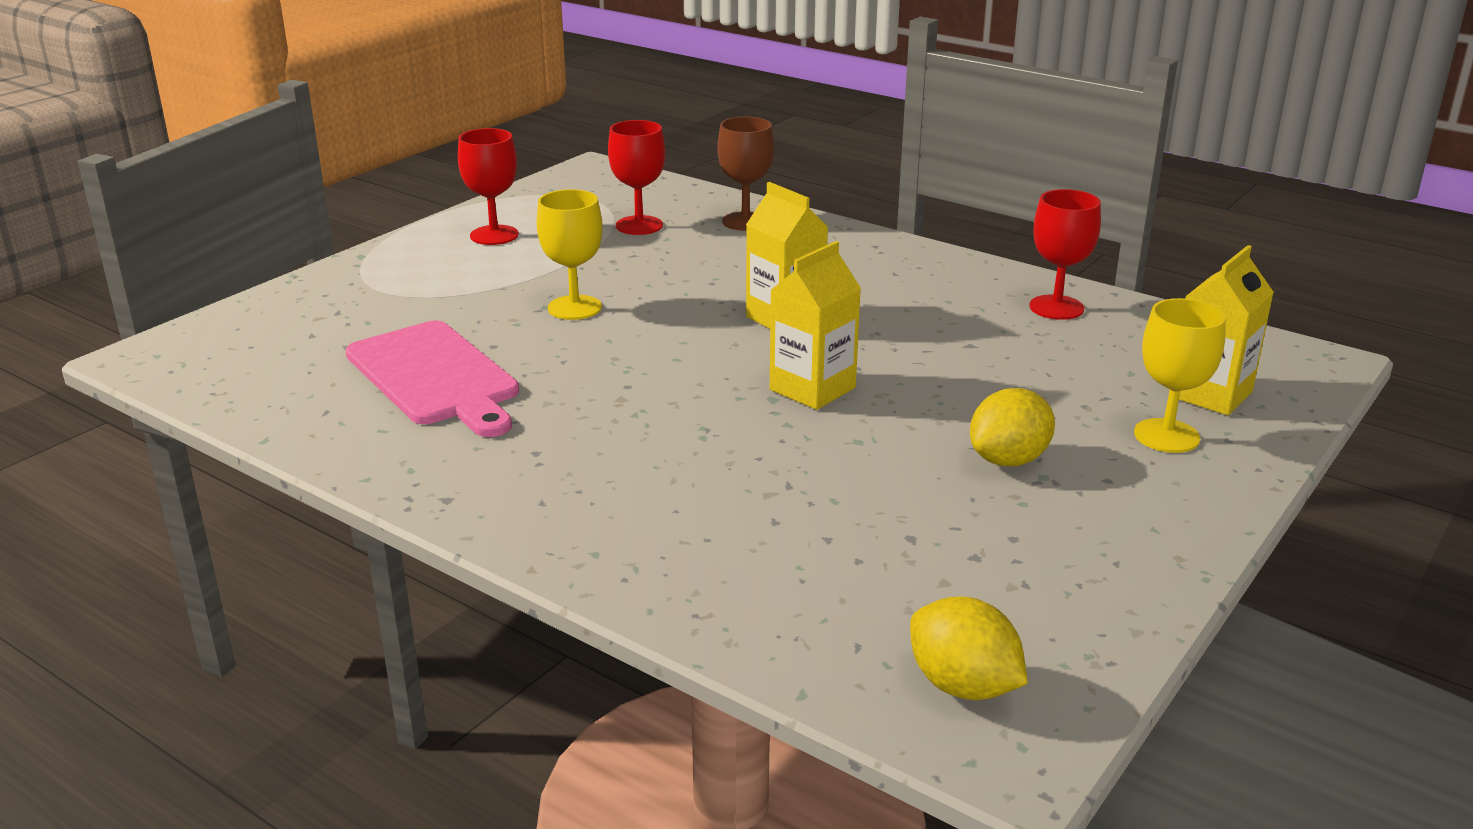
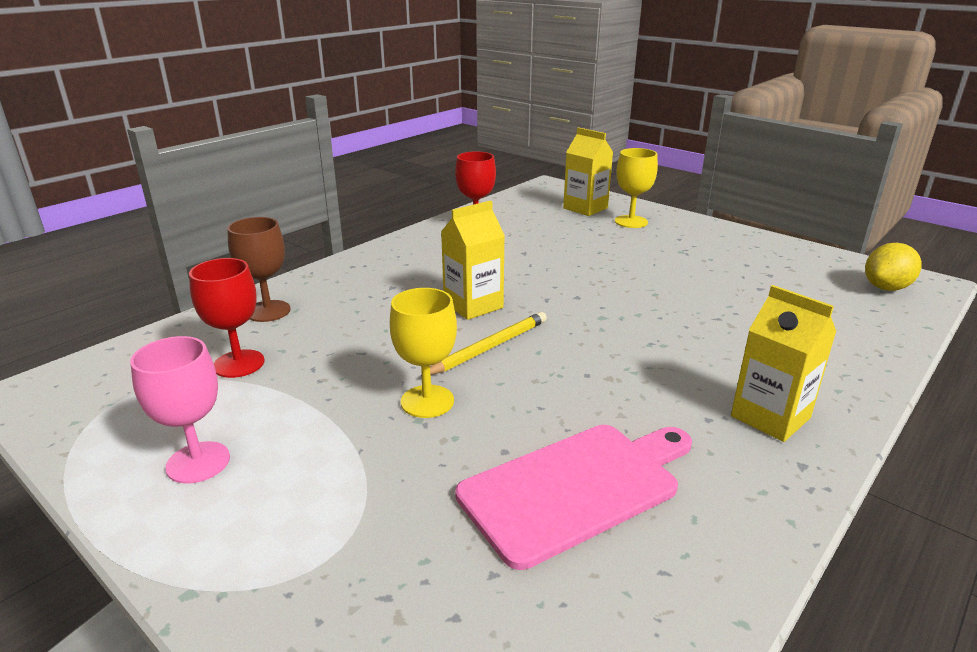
camera: 85 degrees left, 0 degrees up
red goblet [458,128,519,245] -> pink goblet [130,336,230,484]
yellow carton [770,241,861,410] -> yellow carton moved to [731,285,836,442]
yellow lemon [970,388,1055,466] -> none
none -> yellow pencil [421,312,547,376]

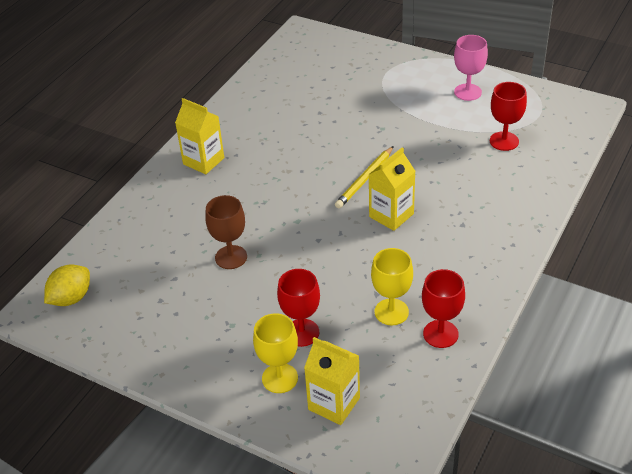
camera: 170 degrees right, 15 degrees up
brown goblet [227,217,291,322] -> brown goblet moved to [205,195,247,269]
yellow goblet [390,288,457,418] -> yellow goblet moved to [371,248,413,325]
pink cutting board [455,425,692,570] -> none
none -> red goblet [277,269,320,347]

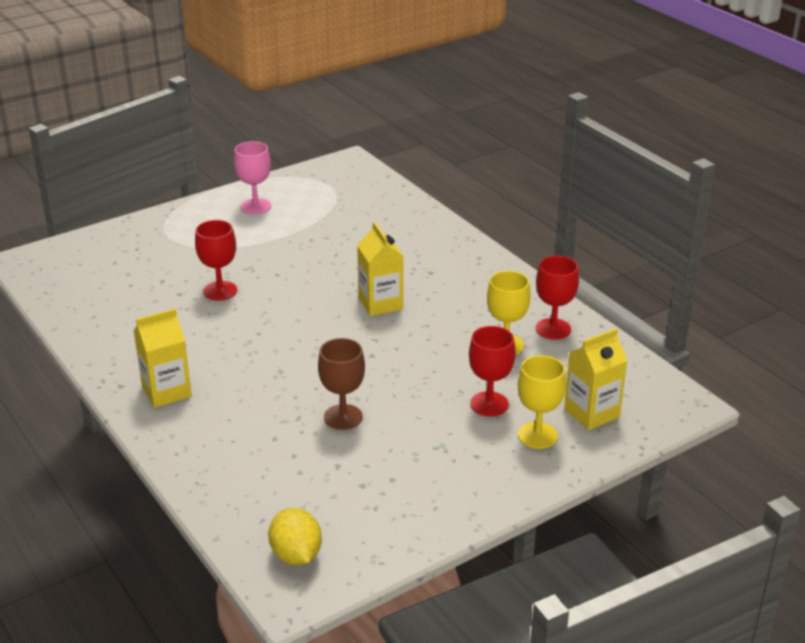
camera: 65 degrees left, 10 degrees down
yellow pencil [335,146,394,208] -> none
red goblet [490,82,527,151] -> red goblet moved to [195,220,237,300]

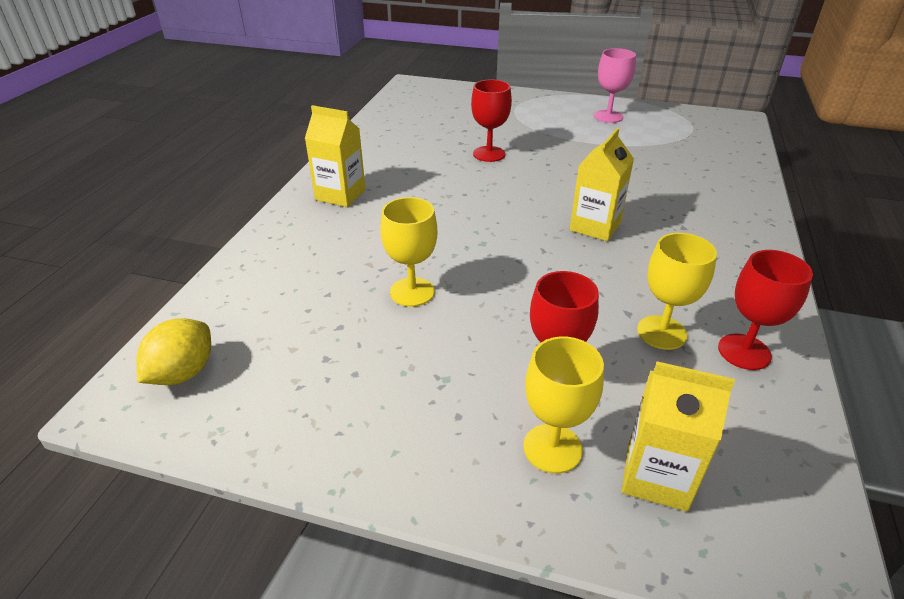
camera: 50 degrees right, 5 degrees up
brown goblet [318,338,365,430] -> yellow goblet [381,197,437,307]

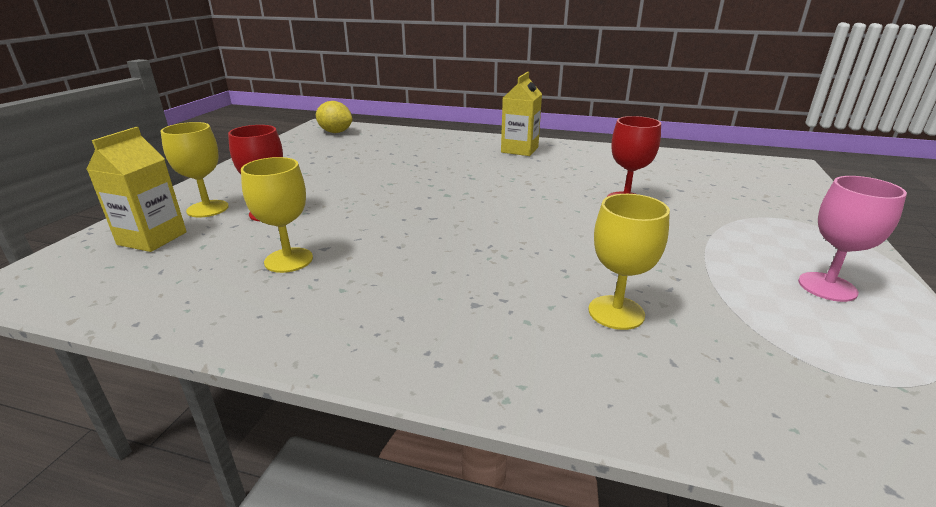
camera: 90 degrees right, 10 degrees down
yellow goblet [381,197,437,307] -> yellow goblet moved to [589,194,670,330]
yellow carton [570,128,634,241] -> none
red goblet [718,250,813,370] -> none

